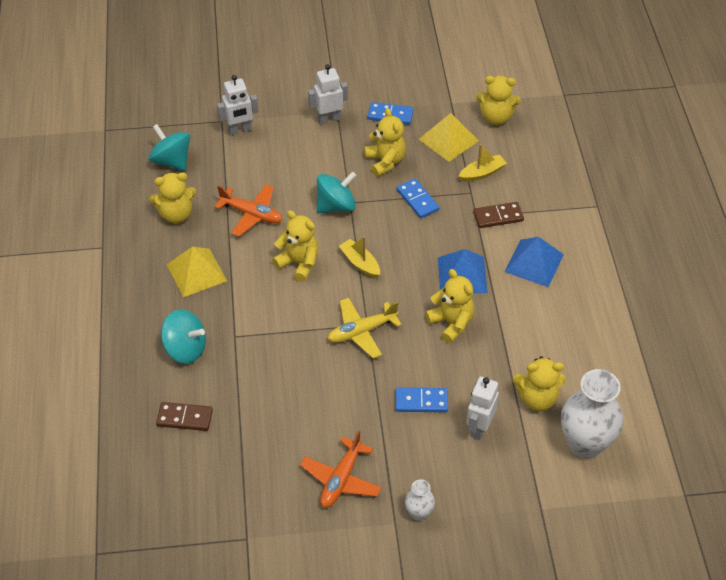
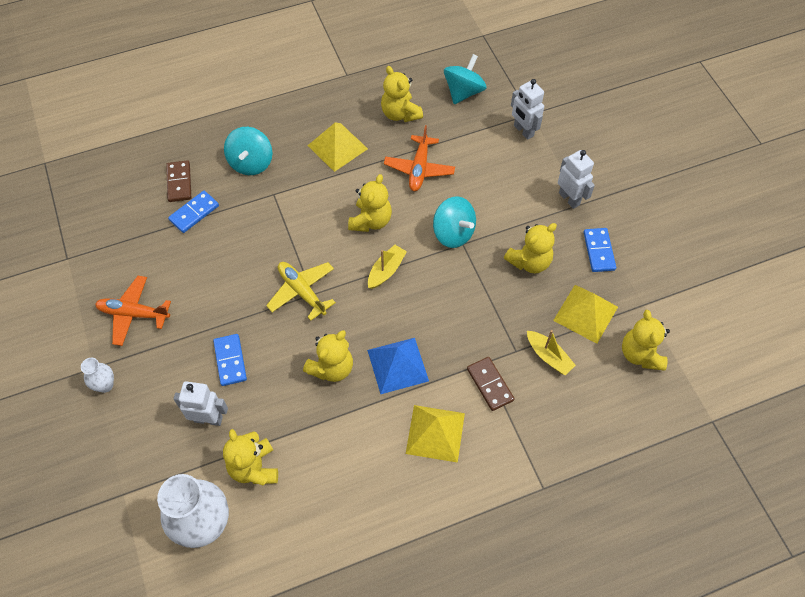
camera: 75 degrees right, 10 degrees up
blue domino [397,179,440,218] -> blue domino moved to [168,191,219,233]
blue pyramid [504,237,564,287] -> yellow pyramid [406,405,465,463]

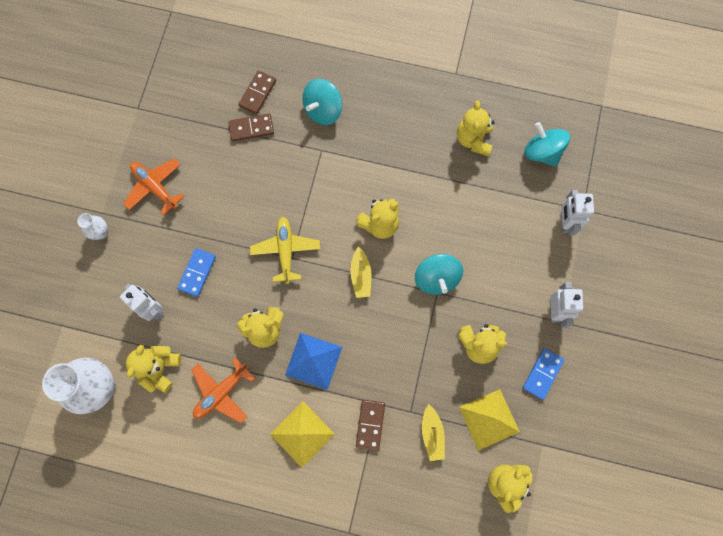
camera: 35 degrees right, 15 degrees up
blue domino [168,191,219,233] -> brown domino [228,114,274,141]
yellow pyramid [307,123,368,172] -> none
yellow boat [368,245,407,289] -> yellow boat turned 105 degrees clockwise [350,246,372,298]
orange plane [384,125,455,191] -> orange plane moved to [191,357,255,423]
turquoise spinning top [444,54,487,104] -> turquoise spinning top turned 105 degrees counterclockwise [524,122,570,167]

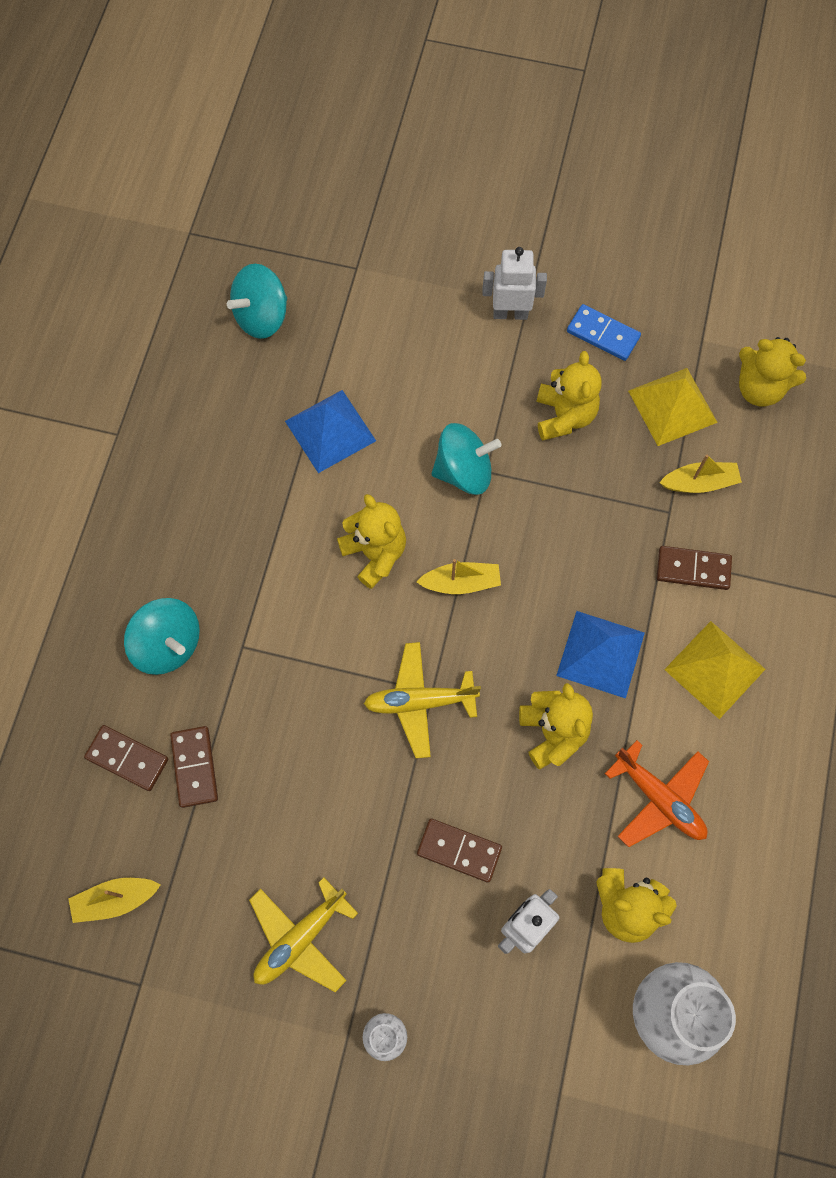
camera: 90 degrees left, 5 degrees down
orange plane [123,159,184,215] -> yellow plane [249,877,358,992]
blue domino [177,248,216,297] -> brown domino [417,819,502,883]
yellow teddy bear [457,101,495,156] -> none
white robot [561,190,594,235] -> none
none -> yellow boat [68,878,160,923]
none -> blue pyramid [285,390,376,473]

